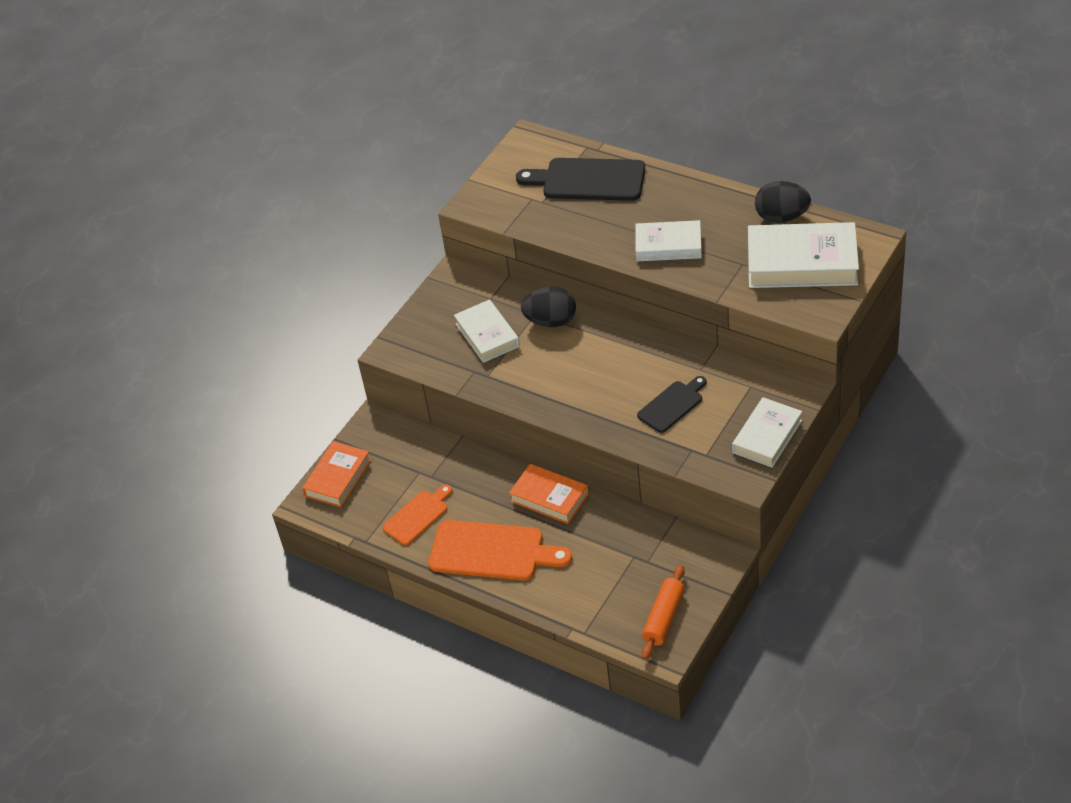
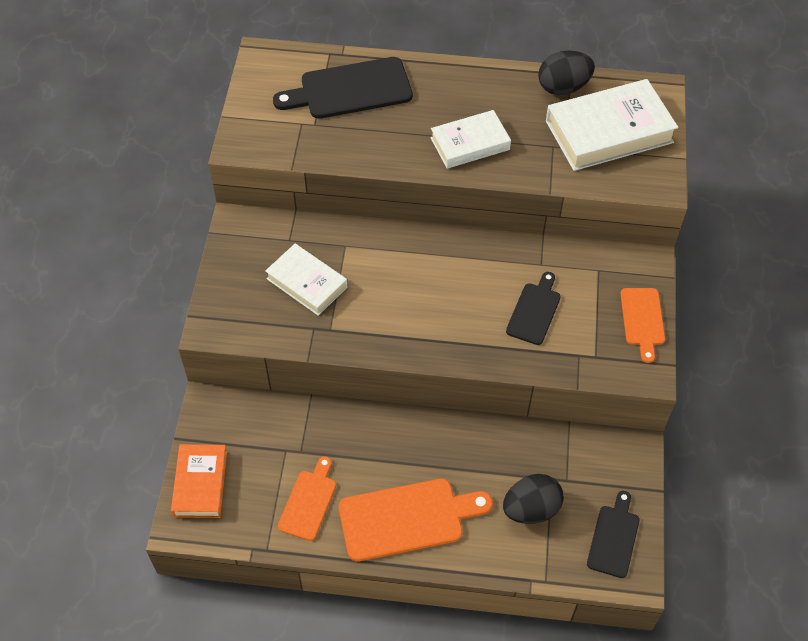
camera: 30 degrees left, 10 degrees up
orange book [509,464,589,524] -> none
black egg [521,286,576,327] -> black egg moved to [503,474,564,524]
orange rolling pin [642,565,685,660] -> black cutting board [587,491,639,578]
white book [732,397,802,468] -> orange cutting board [620,288,665,363]

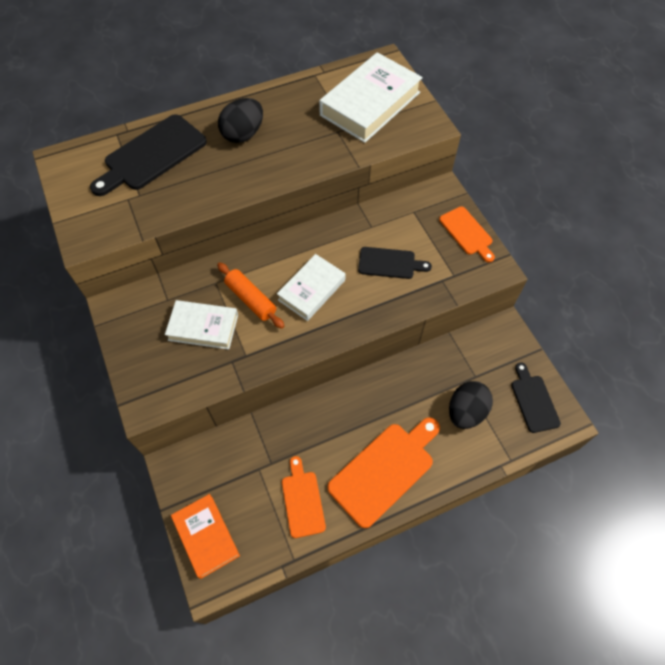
camera: 30 degrees left, 5 degrees up
white book [430,110,511,169] -> white book moved to [277,254,346,321]
black cutting board [506,272,561,345] -> black cutting board turned 105 degrees clockwise [358,247,432,279]
black egg [538,50,595,95] -> black egg moved to [218,98,263,143]
none -> orange rolling pin [217,262,284,329]

